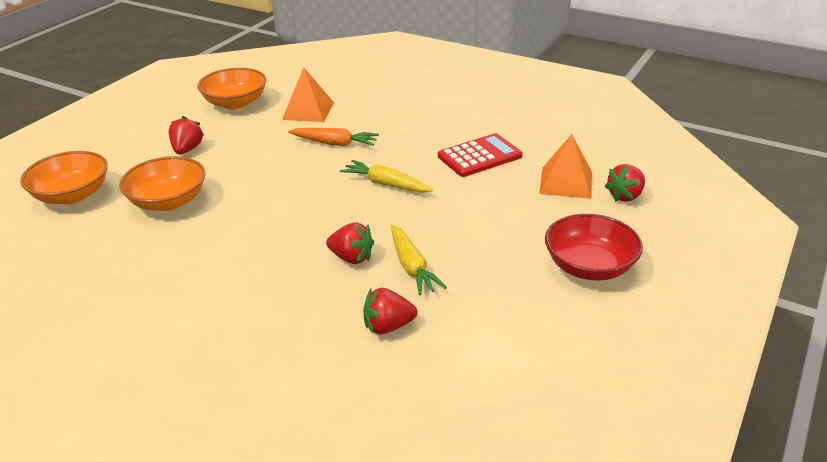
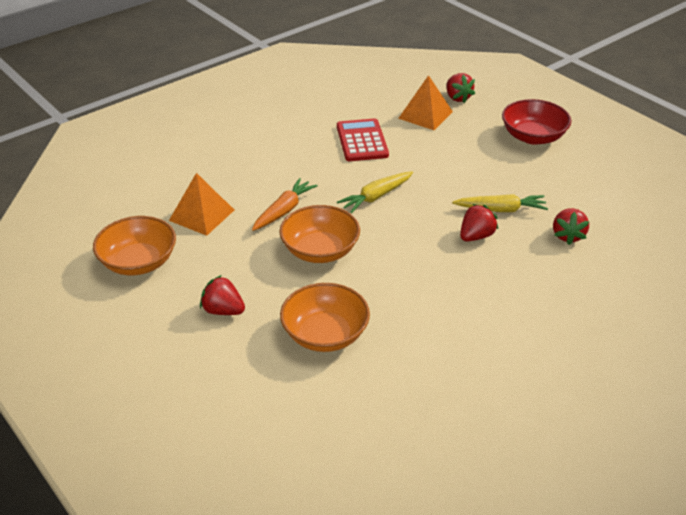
camera: 70 degrees left, 5 degrees up
orange bowl [20,151,108,204] -> orange bowl moved to [279,205,360,263]

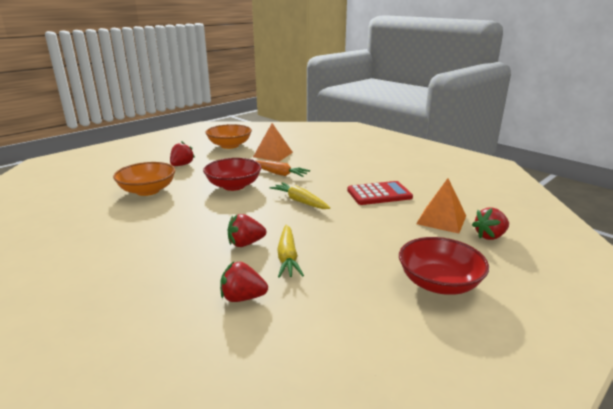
camera: 85 degrees right, 15 degrees down
orange bowl [279,205,360,263] -> red bowl [203,158,262,191]
red strawberry [460,204,498,242] -> red strawberry turned 120 degrees clockwise [228,214,266,247]

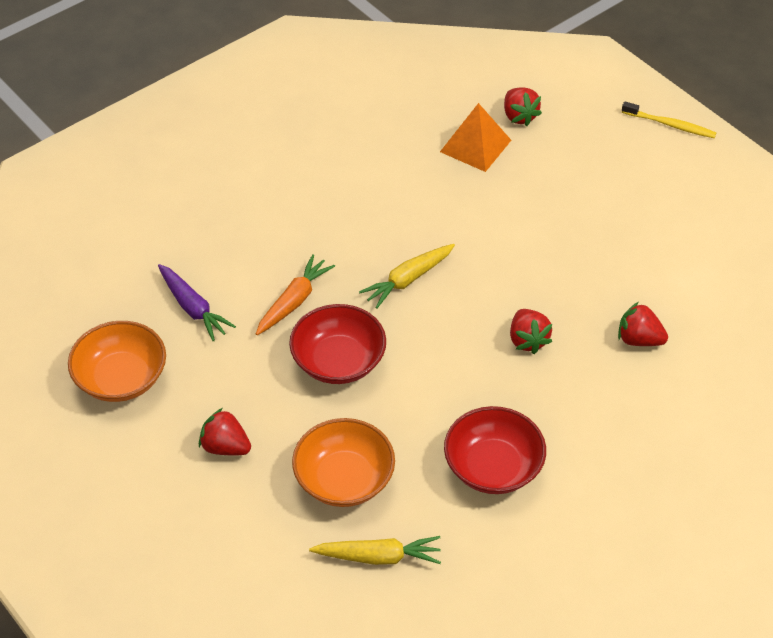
camera: 85 degrees left, 25 degrees up
red strawberry [220,262,268,302] -> red strawberry turned 105 degrees clockwise [618,302,668,346]
orange pyramid [253,123,293,162] -> purple carrot [158,264,236,341]
yellow carrot [277,225,304,278] -> yellow carrot moved to [309,536,441,565]
red calculator [347,181,413,205] -> none
red bowl [399,237,489,295] -> red bowl moved to [444,406,546,494]
none -> yellow toothbrush [622,101,716,138]

